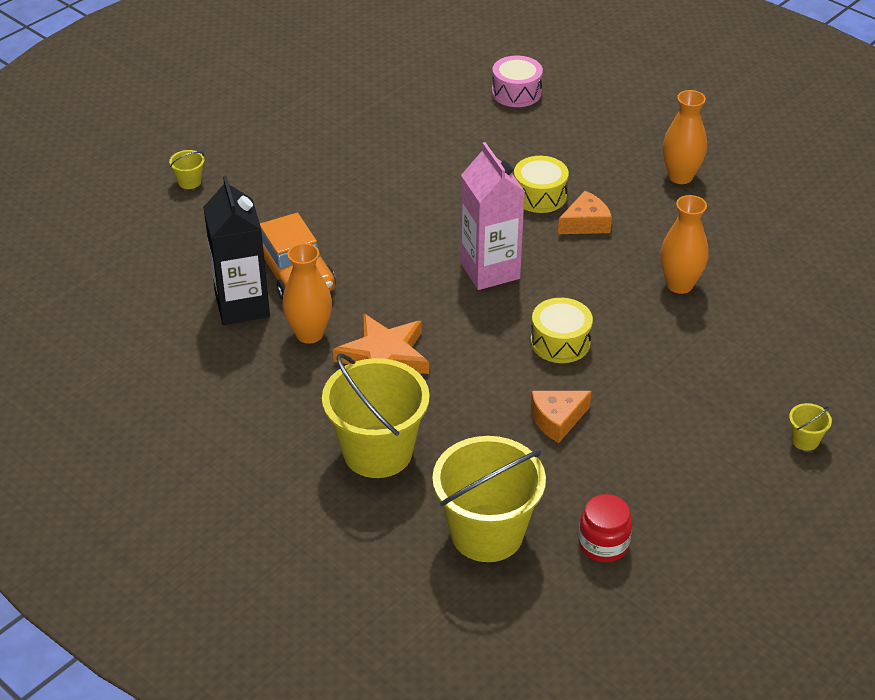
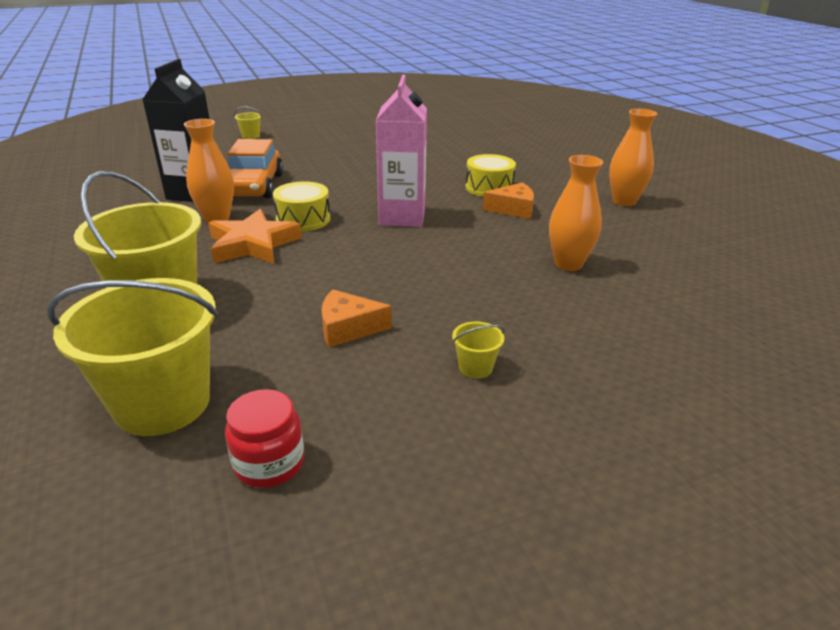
camera: 25 degrees right, 10 degrees down
pink drum [492,56,543,107] -> none
yellow drum [531,298,593,363] -> yellow drum moved to [273,181,330,232]
yellow bucket [789,403,832,451] -> yellow bucket moved to [452,322,505,379]

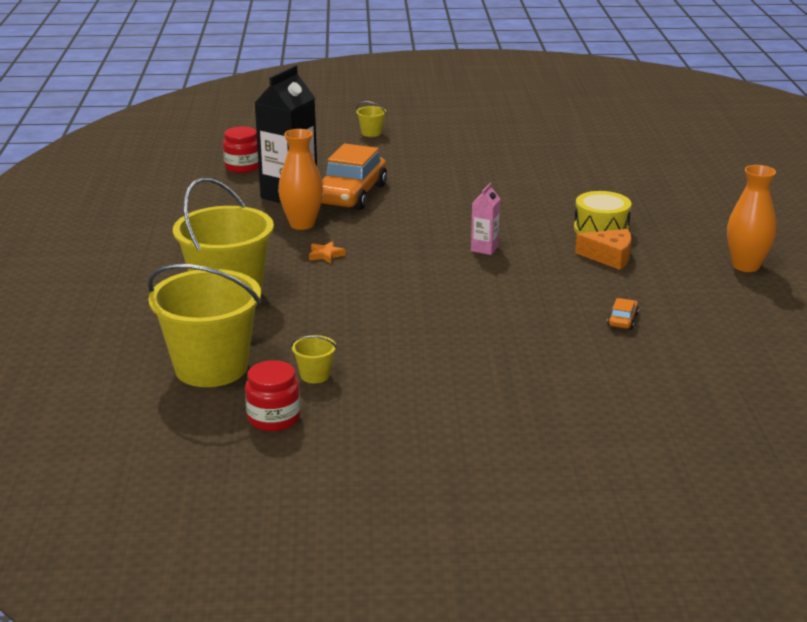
camera: 20 degrees right, 5 degrees down
orange star [208,209,302,264] -> orange star [309,241,346,264], size x0.41
yellow drum [273,181,330,232] -> none
orange cheese [322,289,392,347] -> none
pink carton [376,75,427,227] -> pink carton [471,183,500,255], size x0.48
yellow bucket [452,322,505,379] -> yellow bucket moved to [291,335,337,383]
orange vase [549,155,603,271] -> orange car [607,298,639,329]
none -> red jar [223,126,259,173]

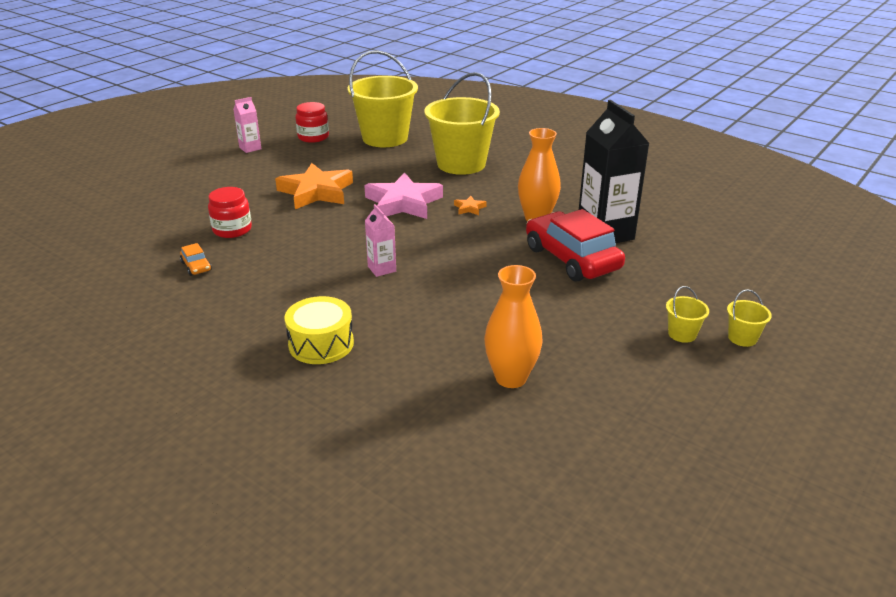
camera: 130 degrees right, 5 degrees up
red jar [223,126,259,173] -> red jar moved to [208,187,252,238]
yellow bucket [291,335,337,383] -> yellow bucket moved to [666,286,709,343]
orange car [321,144,387,210] -> red car [526,209,625,282]
orange cheese [575,229,631,270] -> none
orange vase [727,165,777,272] -> orange vase moved to [484,265,542,388]
none -> pink carton [233,97,261,153]
none -> orange star [275,163,353,209]
none -> pink star [364,172,443,219]

